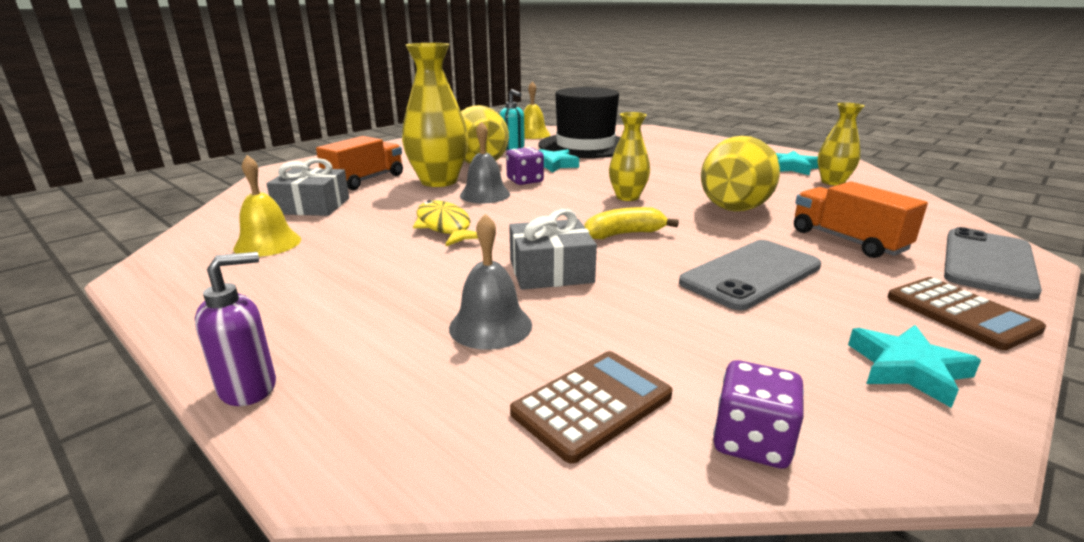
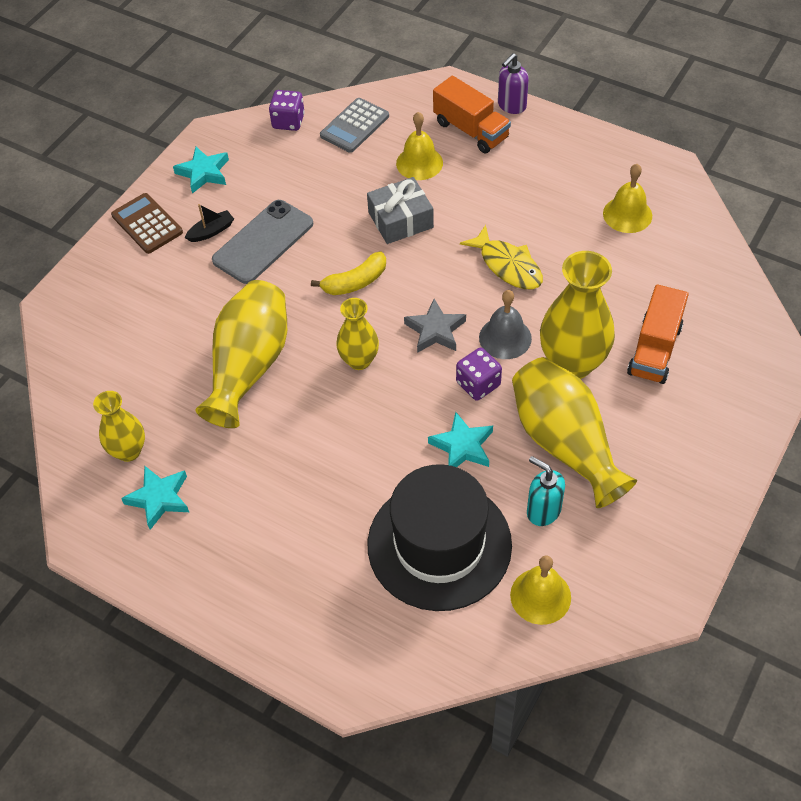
camera: 170 degrees right, 30 degrees up
grey gift [267,158,349,216] -> none
grey bell [449,214,532,350] -> yellow bell [396,112,443,180]
brown calculator [510,351,672,464] -> grey calculator [320,98,389,153]
orange truck [794,182,928,258] -> orange truck moved to [433,75,511,153]
grey phone [944,227,1042,299] -> none
none -> black boat [185,204,234,242]
none -> grey star [404,299,466,353]

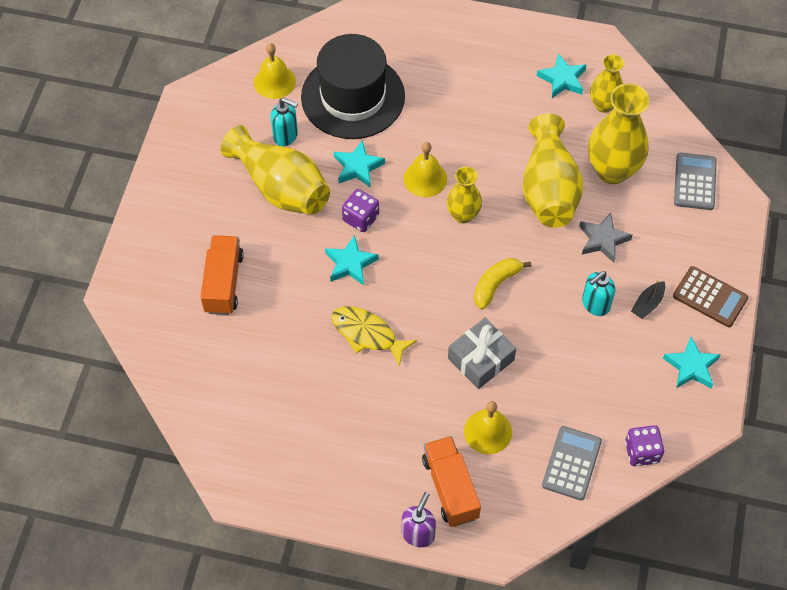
camera: 160 degrees right, 5 degrees up
grey phone [212,200,313,284] -> turquoise soap dispenser [582,271,615,316]
grey star [404,299,466,353] -> grey star moved to [579,213,633,263]
orange truck [433,75,511,153] -> orange truck turned 45 degrees clockwise [422,436,481,527]
grey bell [479,290,532,359] -> turquoise star [325,235,379,285]
yellow vase [540,251,615,379] -> yellow vase moved to [588,83,650,184]
yellow bell [603,164,652,233] -> yellow bell moved to [404,142,447,197]
none -> grey calculator [674,152,717,210]

